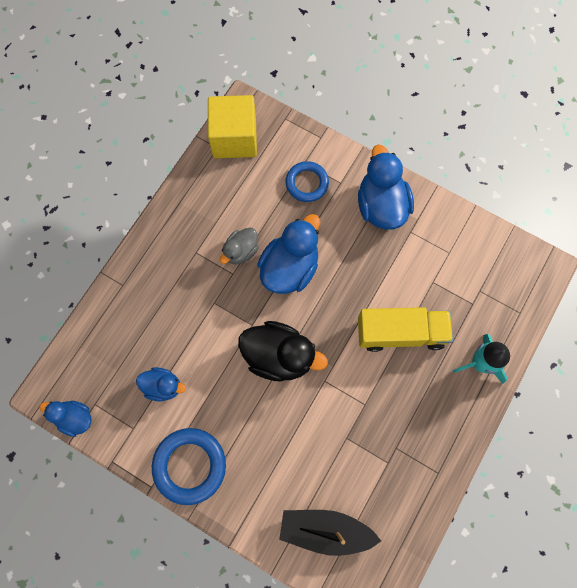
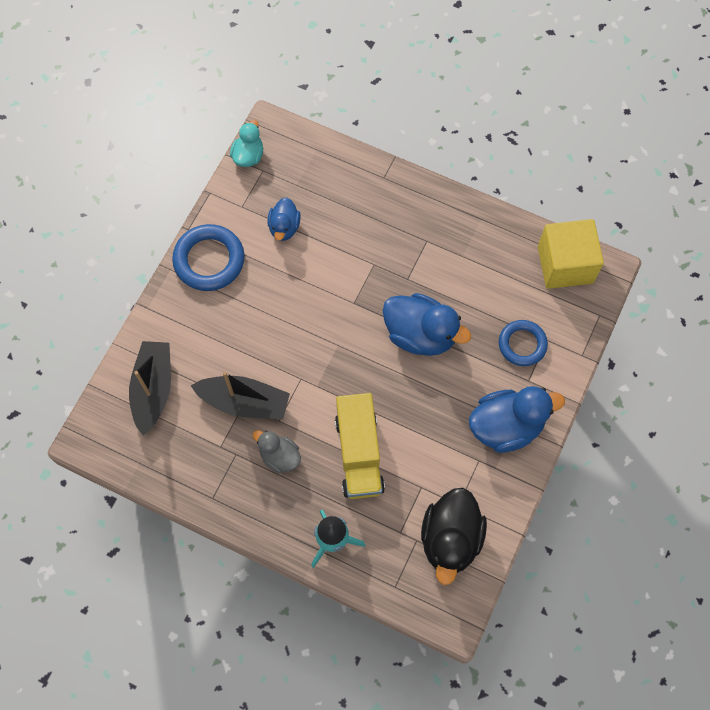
camera: 85 degrees right, 5 degrees down
blue duck [39,401,92,437] -> turquoise duck [230,120,263,167]
grey duck [220,227,259,264] -> grey duck moved to [253,430,301,473]
black duck [238,321,328,382] -> black duck moved to [421,488,487,585]
none -> black boat [190,371,290,419]

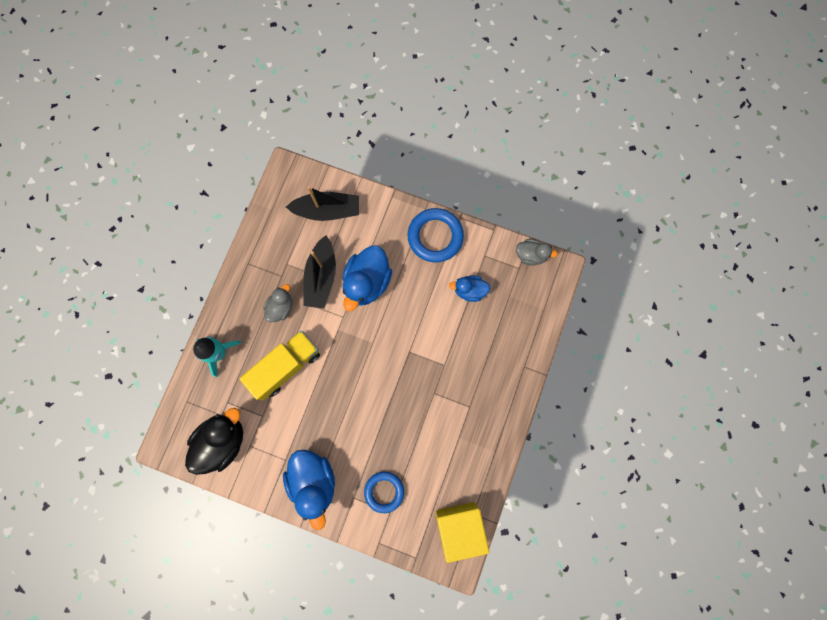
camera: 85 degrees right, 10 degrees up
turquoise duck [230,120,263,167] -> grey duck [516,239,558,266]
yellow truck [335,393,385,499] -> yellow truck turned 150 degrees clockwise [240,330,320,400]
blue duck [383,293,471,356] -> blue duck moved to [343,245,392,311]
black duck [421,488,487,585] -> black duck turned 120 degrees clockwise [185,408,243,475]

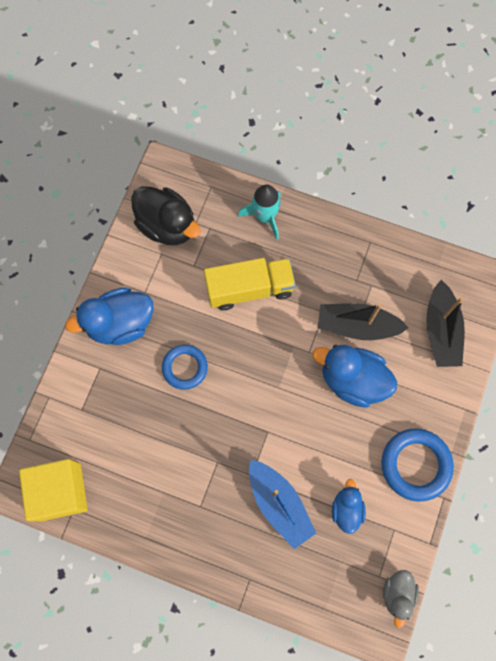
camera: 90 degrees right, 5 degrees down
yellow truck [240,330,320,400] -> yellow truck turned 60 degrees counterclockwise [204,258,296,310]
grey duck [263,284,292,322] -> none
blue ring [364,472,404,513] -> blue ring moved to [162,345,208,390]
none -> blue boat [249,460,316,549]

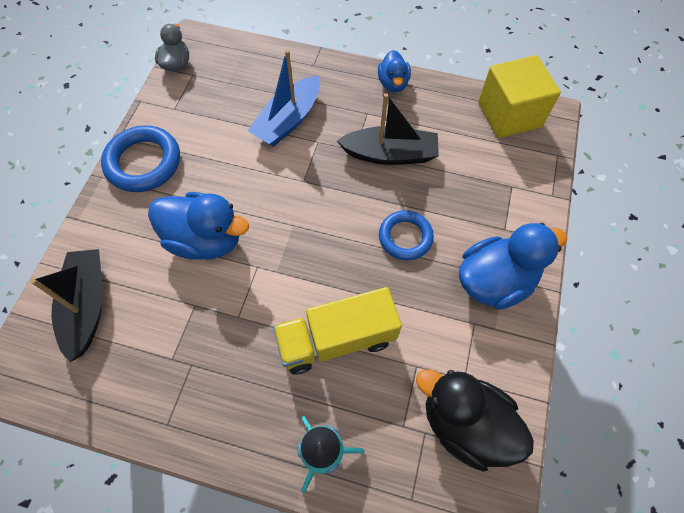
camera: 175 degrees right, 10 degrees down
blue boat [249,460,316,549] -> blue boat turned 105 degrees counterclockwise [248,50,320,147]
black boat [318,303,409,340] -> black boat moved to [337,93,439,165]
blue duck [332,479,366,534] -> blue duck moved to [378,50,411,92]

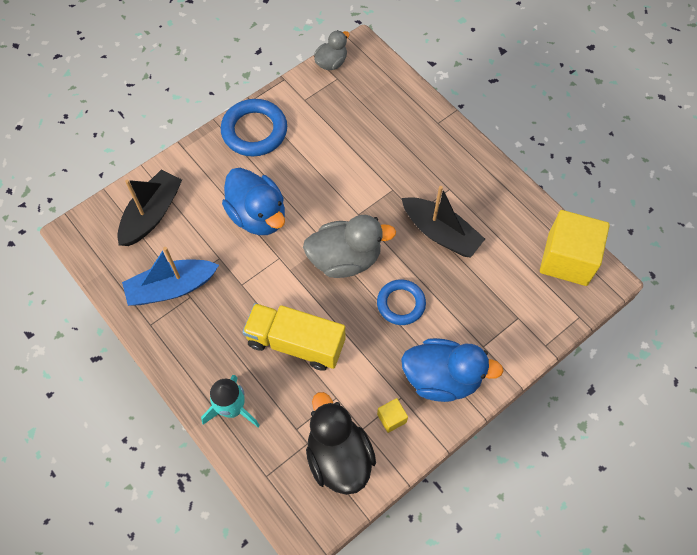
camera: 35 degrees right, 0 degrees up
blue boat [248,50,320,147] -> blue boat moved to [122,247,219,306]
blue duck [378,50,411,92] -> none
none -> grey duck [303,215,396,278]
none -> yellow cube [377,398,408,433]

